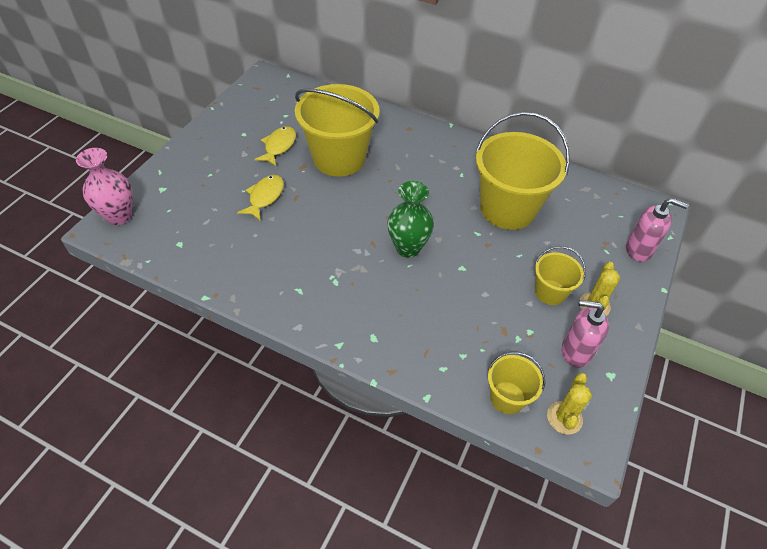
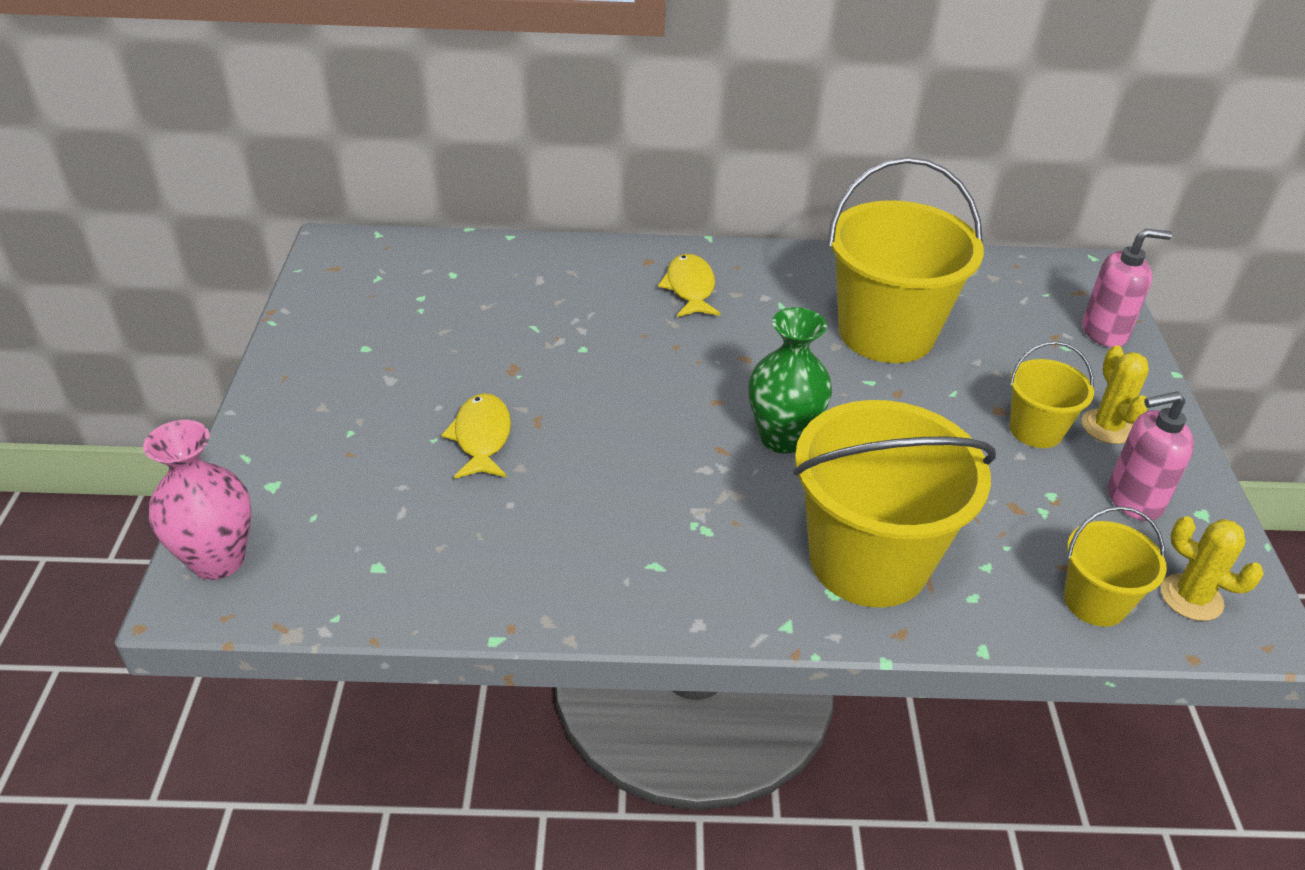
camera: 25 degrees left, 10 degrees down
yellow fish [254,126,296,166] -> yellow fish moved to [658,254,720,317]
yellow bucket [295,84,380,177] -> yellow bucket moved to [793,400,996,607]
yellow cactus [547,373,592,434] -> yellow cactus turned 45 degrees counterclockwise [1161,516,1264,621]

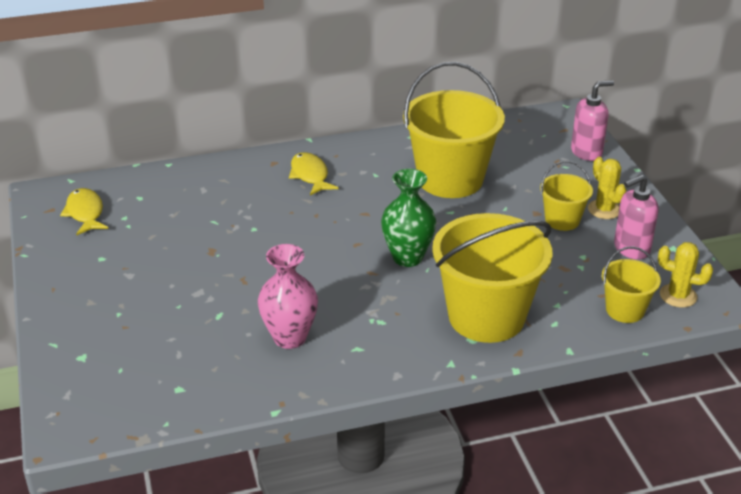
camera: 15 degrees left, 5 degrees down
pink vase [143,420,251,580] -> pink vase moved to [258,244,318,349]
yellow fish [441,393,511,479] -> yellow fish moved to [60,188,109,235]

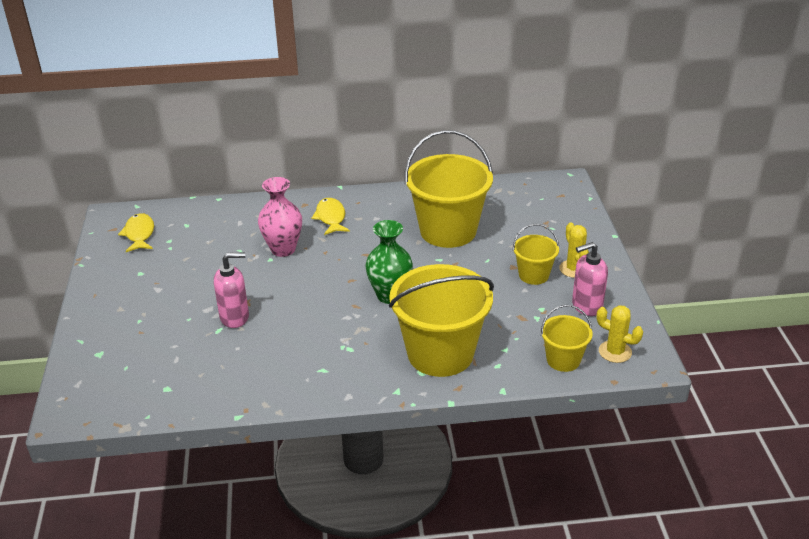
camera: 10 degrees right, 0 degrees up
pink vase [258,244,318,349] -> pink vase moved to [258,177,302,257]
pink soap dispenser [571,80,614,161] -> pink soap dispenser moved to [214,252,249,328]

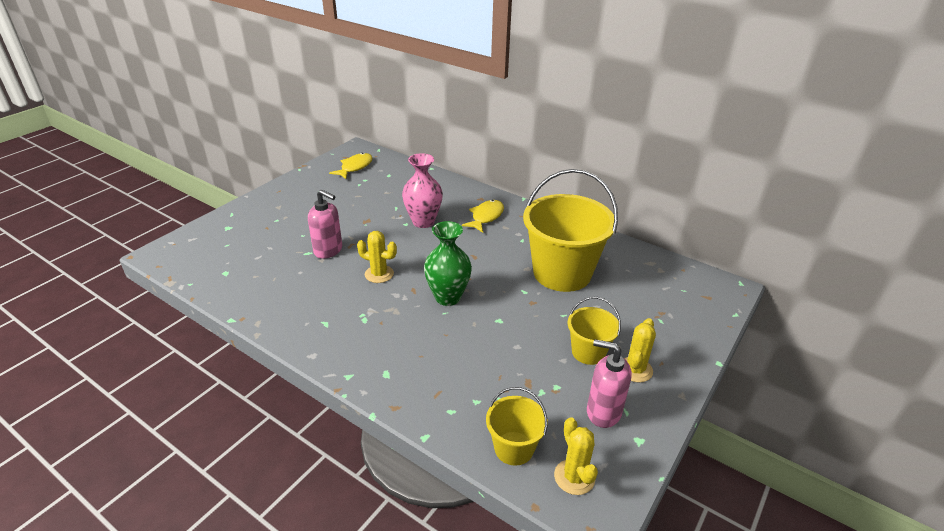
camera: 40 degrees right, 0 degrees up
yellow bucket [389,264,494,377] -> none
none -> yellow cactus [357,231,397,283]

